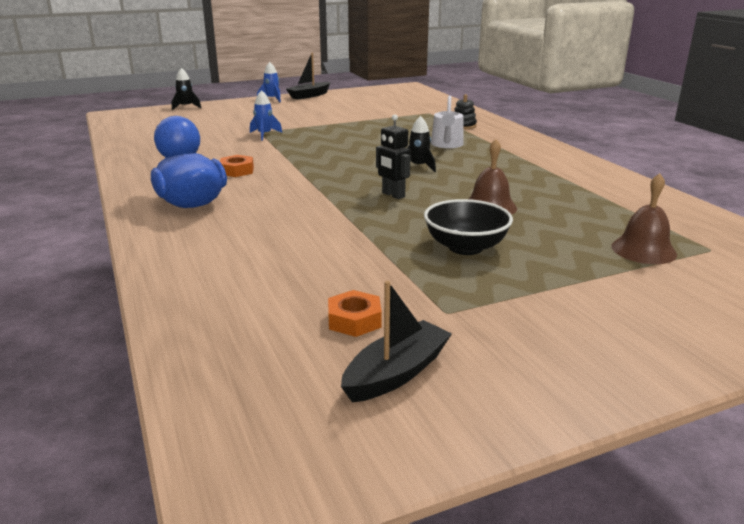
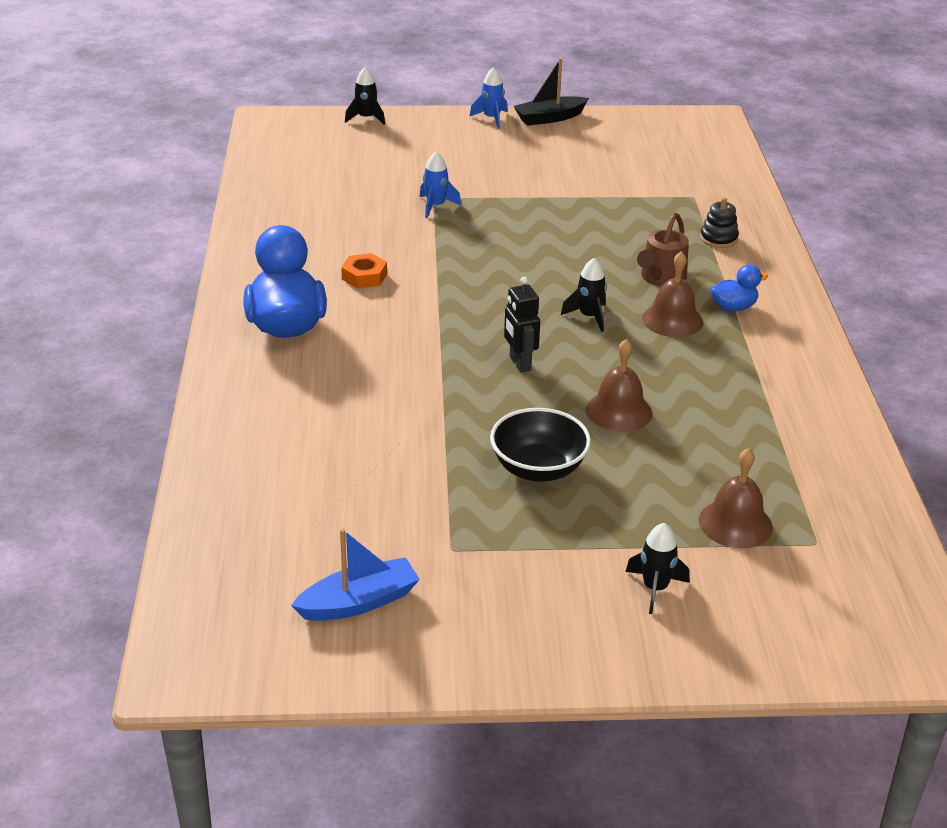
camera: 20 degrees right, 10 degrees up
orange nut [328,290,382,337] -> none
black boat [341,281,452,403] -> blue boat [291,528,420,621]
white watering can [431,95,464,148] -> brown watering can [637,213,689,287]
none -> black rocket [626,523,690,614]
none -> brown bell [642,251,703,337]
none -> blue duck [711,264,768,312]

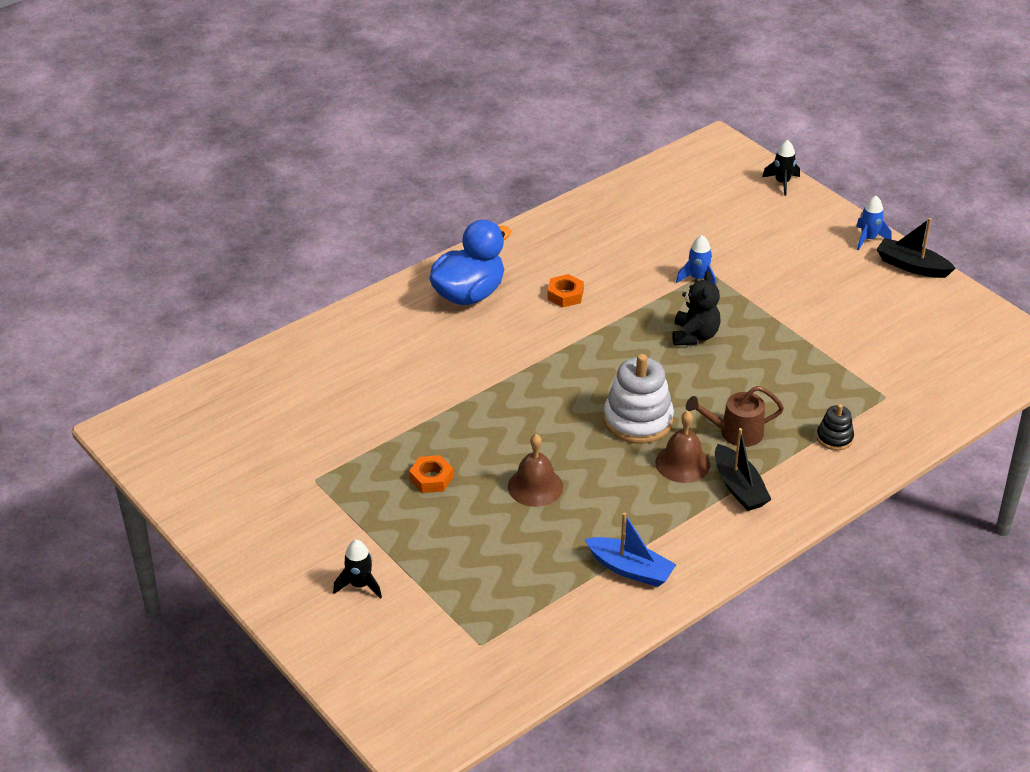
camera: 55 degrees right, 5 degrees up
blue boat [291,528,420,621] -> blue boat moved to [585,512,677,587]
black bowl [490,408,591,482] -> orange nut [409,455,453,493]
black robot [504,277,540,373] -> none
black rocket [561,258,607,332] -> white stacking toy [604,354,674,444]
brown bell [699,448,773,549] -> none
blue duck [711,264,768,312] -> black boat [715,428,772,511]
none -> black teddy bear [672,271,721,346]

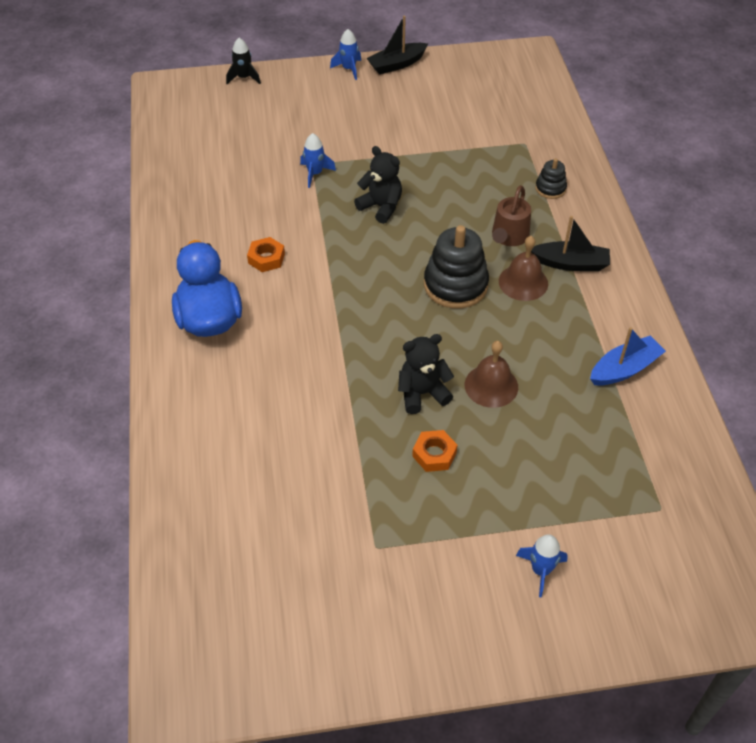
camera: 60 degrees left, 10 degrees up
black rocket [333,540,382,599] -> blue rocket [516,534,568,597]
white stacking toy [604,354,674,444] -> black stacking toy [424,225,489,309]
none -> black teddy bear [398,334,454,414]

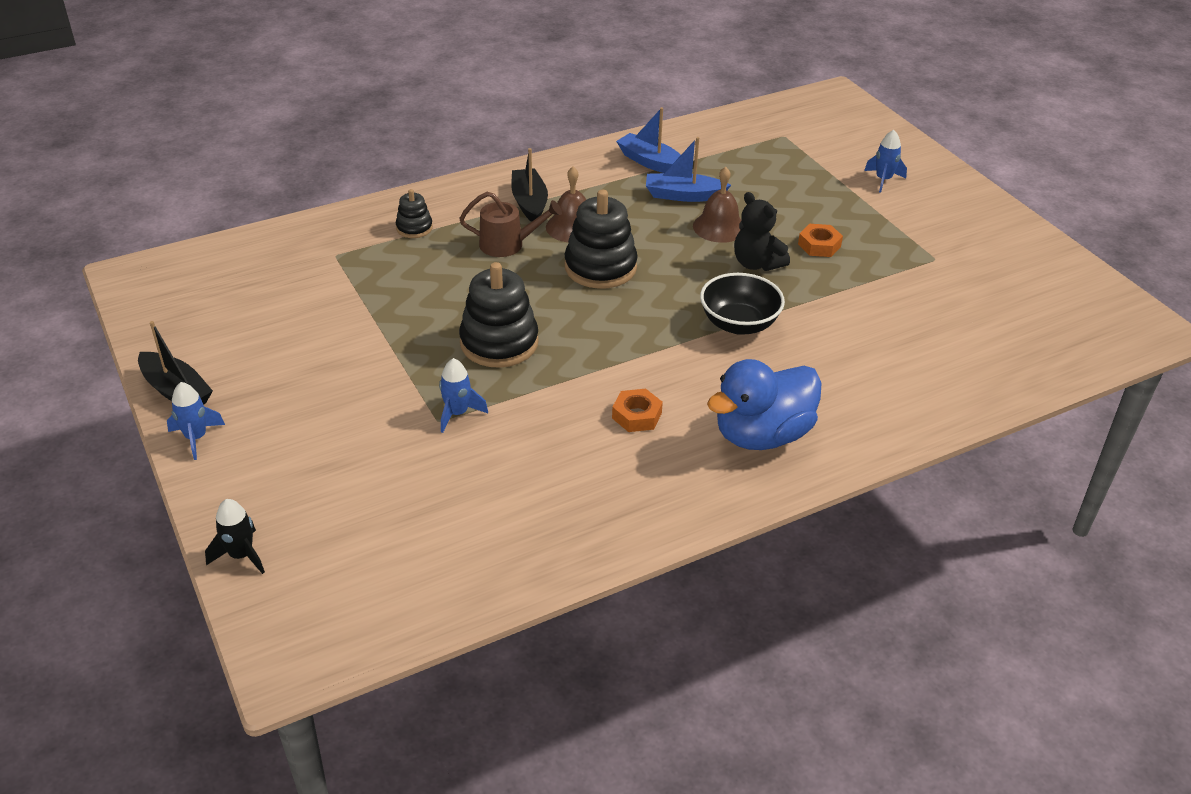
camera: 110 degrees left, 10 degrees down
black teddy bear [354,146,402,224] -> black stacking toy [459,262,539,368]
none -> blue boat [646,137,731,202]
none -> black bowl [700,273,785,335]

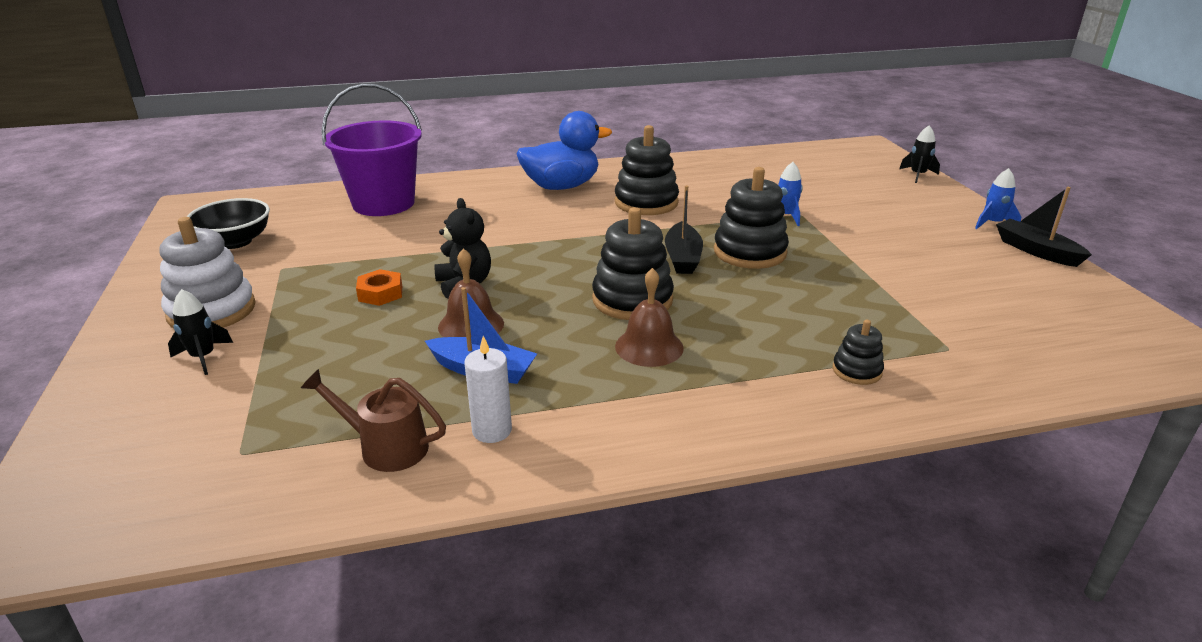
camera: 165 degrees left, 10 degrees down
brown watering can [459,192,562,257] -> brown watering can moved to [301,369,446,472]
black boat [511,148,548,222] -> black boat moved to [665,185,703,274]
orange nut [612,389,663,432] -> black stacking toy [615,125,679,215]
blue boat [616,107,681,173] -> white candle [464,336,512,443]
black bowl [700,273,785,335] -> black bowl moved to [187,198,270,249]
blue rocket [864,130,907,193] -> black rocket [168,289,233,375]
none -> white stacking toy [159,217,256,328]
none -> purple bucket [321,84,422,216]

